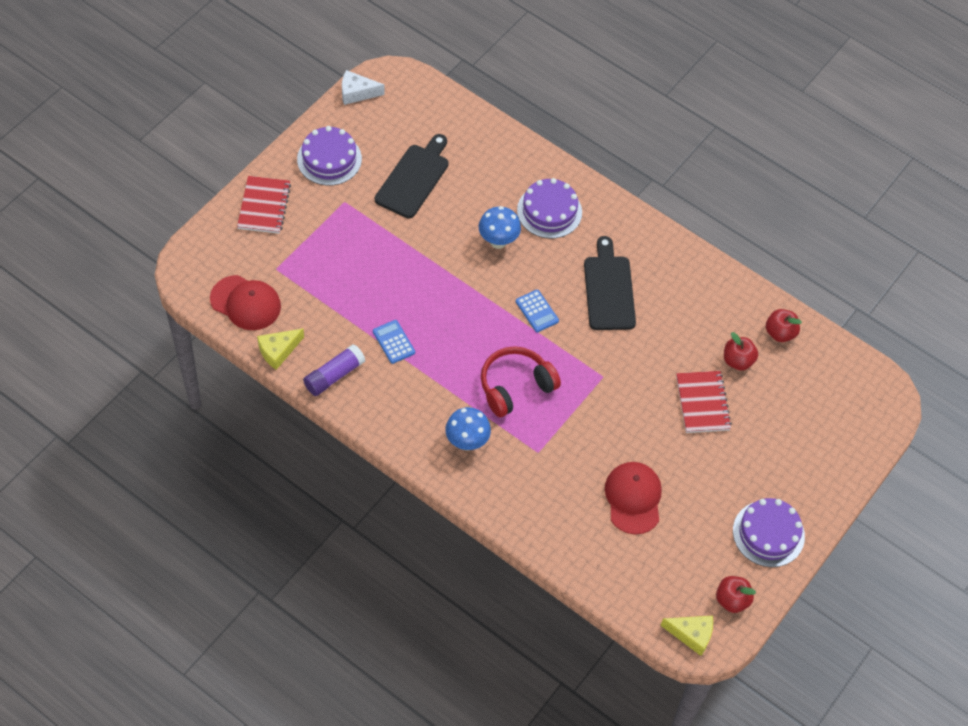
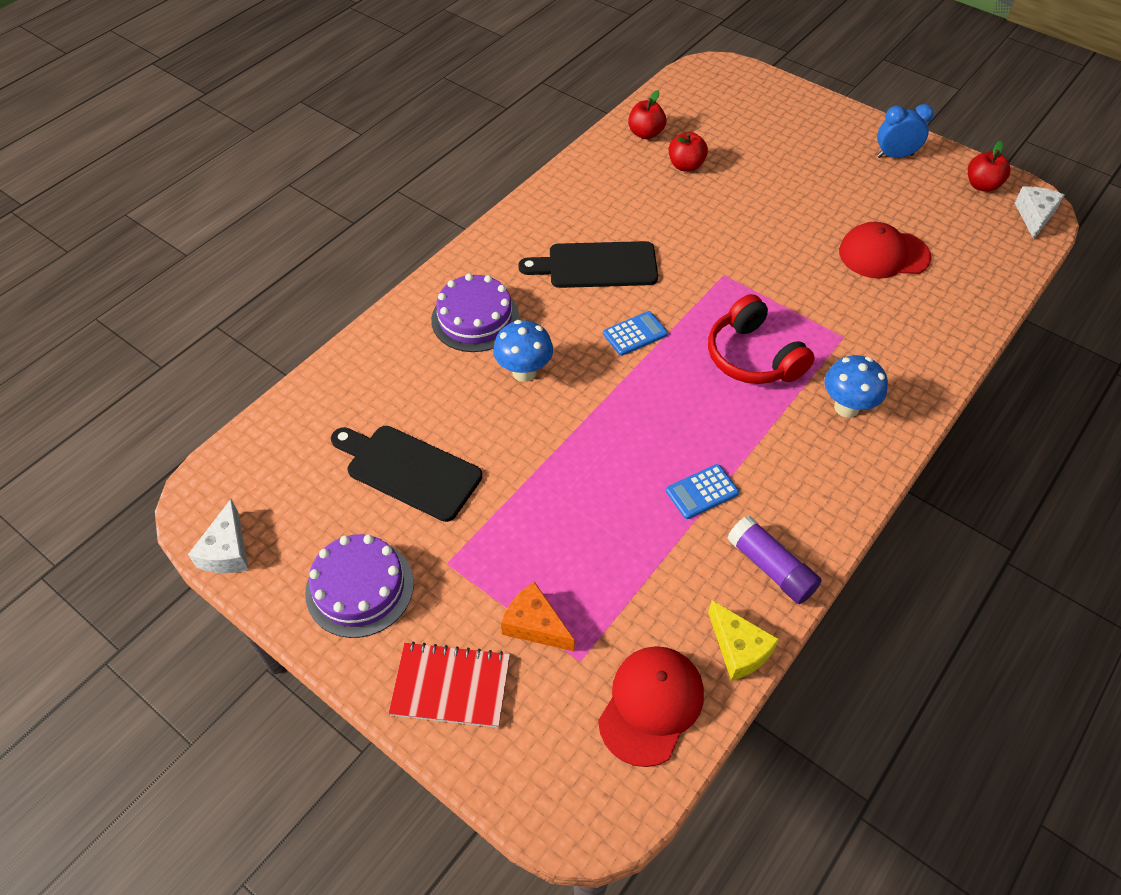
camera: 85 degrees left, 5 degrees down
yellow cheese [660,616,713,656] -> white cheese [1015,187,1064,239]
red notebook [676,371,732,433] -> none
purple cake [733,498,805,567] -> blue clock [877,104,934,158]
none -> orange cheese [501,581,575,651]

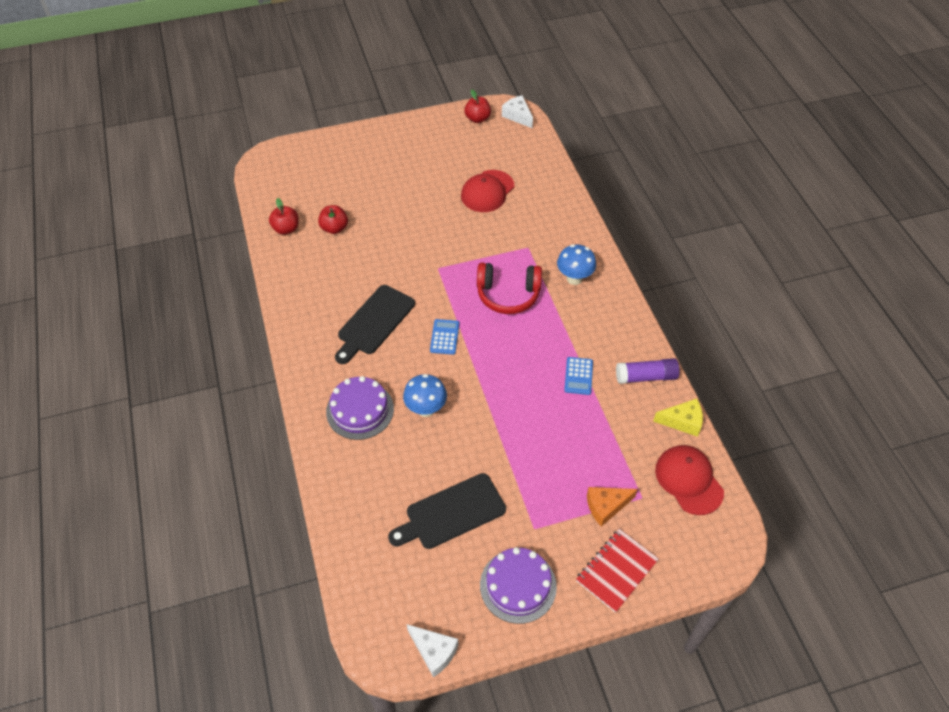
camera: 55 degrees left, 0 degrees up
blue clock [877,104,934,158] -> none

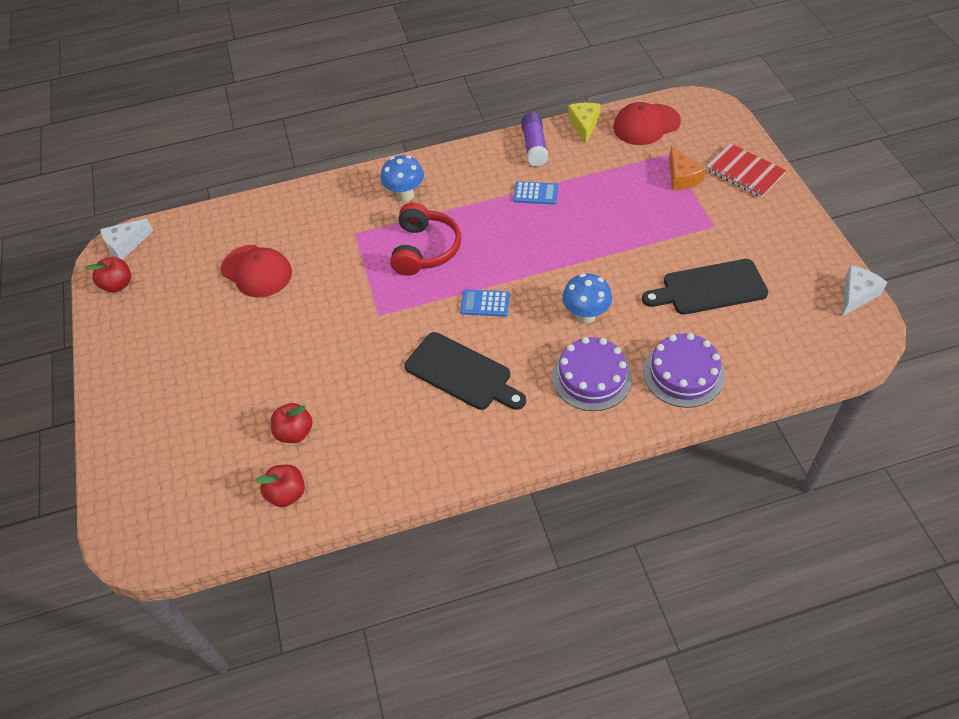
camera: 85 degrees left, 0 degrees up
black cutting board [388,473,506,549] -> black cutting board turned 105 degrees clockwise [642,259,768,315]
purple cake [480,547,557,624] -> purple cake moved to [643,333,725,408]

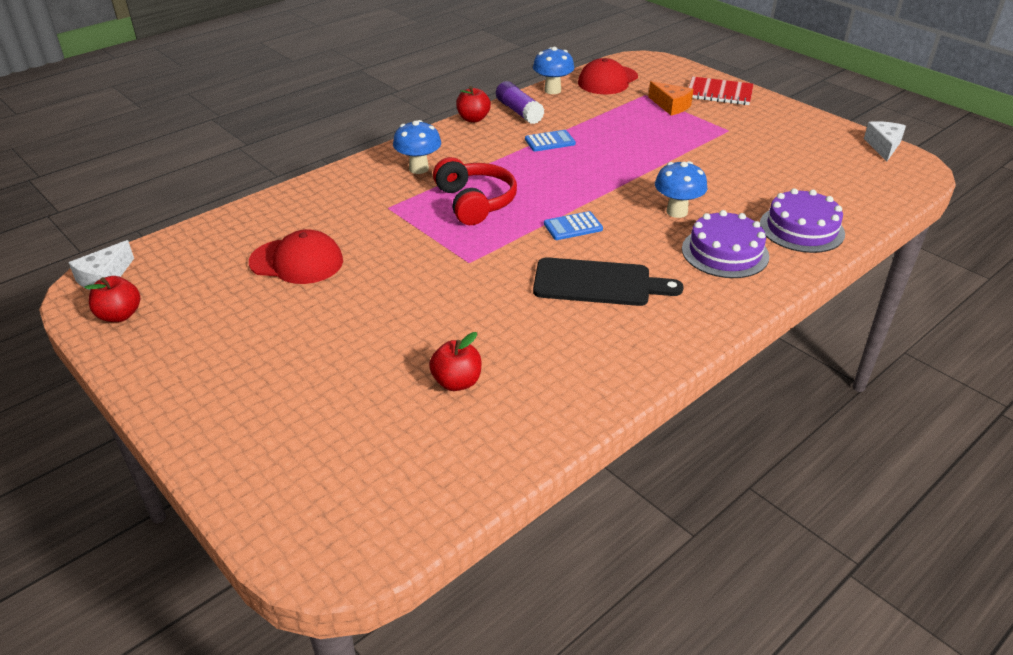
camera: 30 degrees left, 15 degrees down
red apple [255,465,305,507] -> red apple moved to [456,86,491,122]
yellow cheese [568,102,601,144] -> blue mushroom [533,47,574,94]
black cutting board [642,259,768,315] -> none

